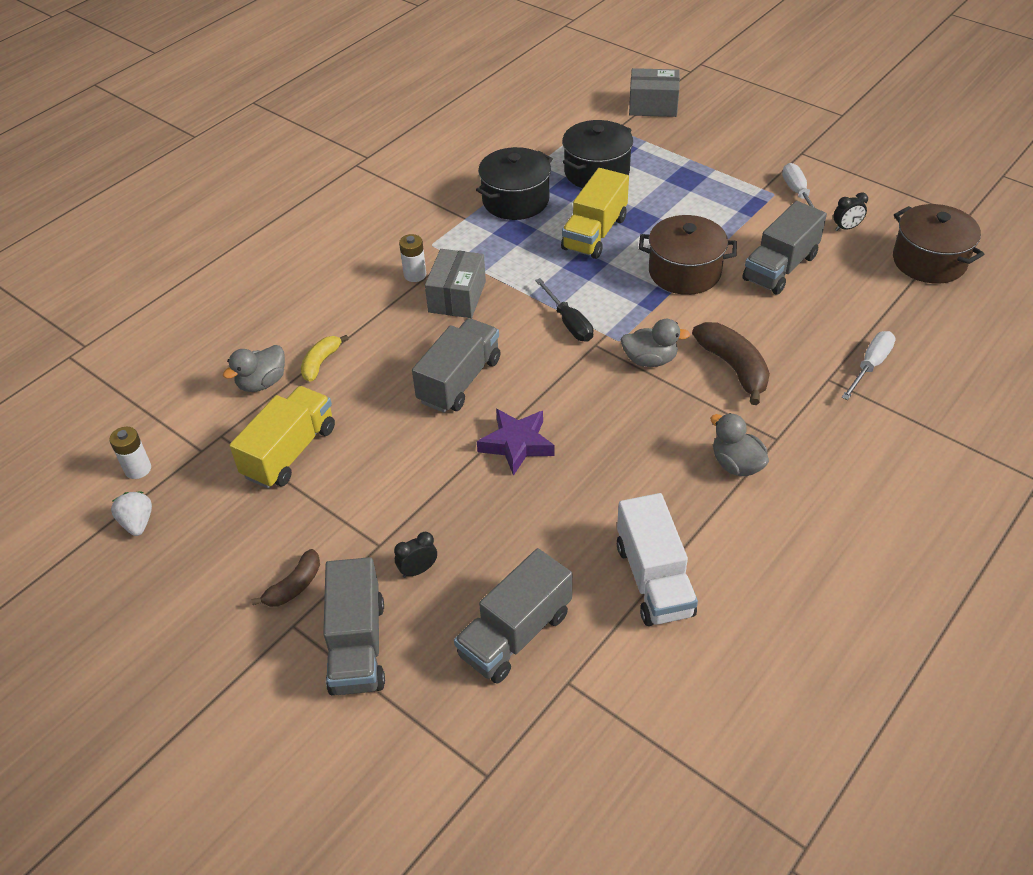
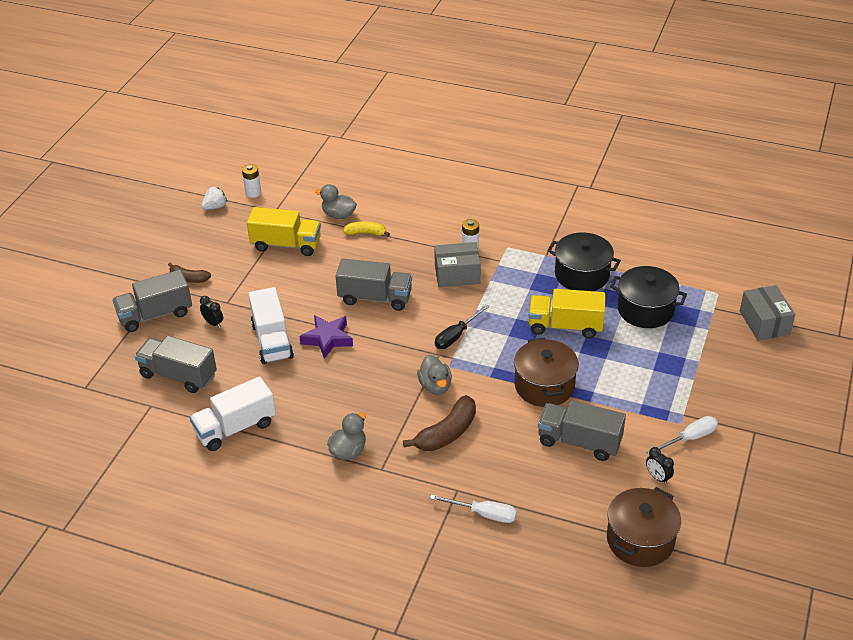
camera: 70 degrees right, 5 degrees down
none -> white truck [248,287,294,364]

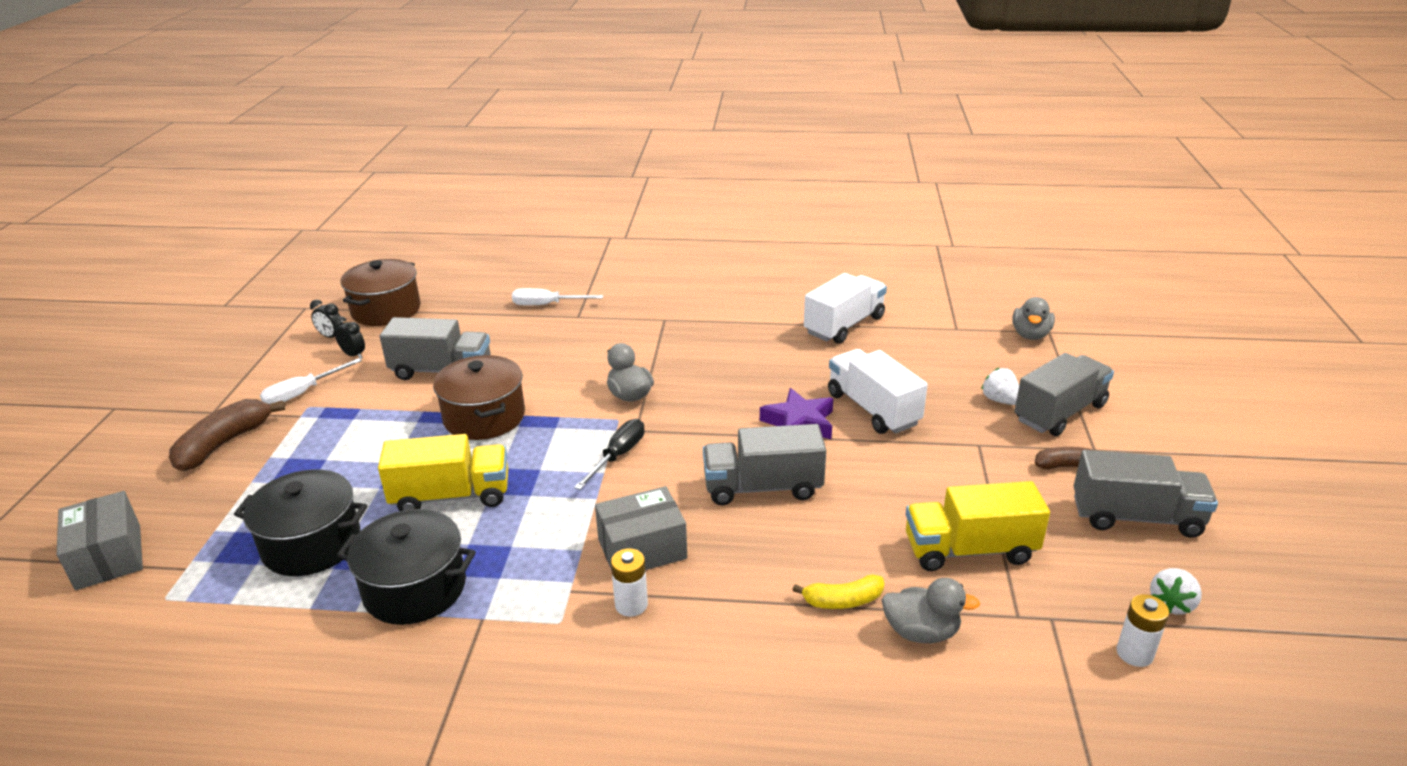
camera: 165 degrees right, 10 degrees down
grey truck [135,335,217,393] -> grey truck moved to [1074,450,1218,538]
black clock [200,296,223,328] -> black clock moved to [310,300,343,338]
grey duck [327,413,366,460] -> grey duck moved to [1012,297,1055,340]
brown banana [403,395,476,451] -> brown banana moved to [169,399,285,471]
none -> white strawberry [981,368,1019,405]

